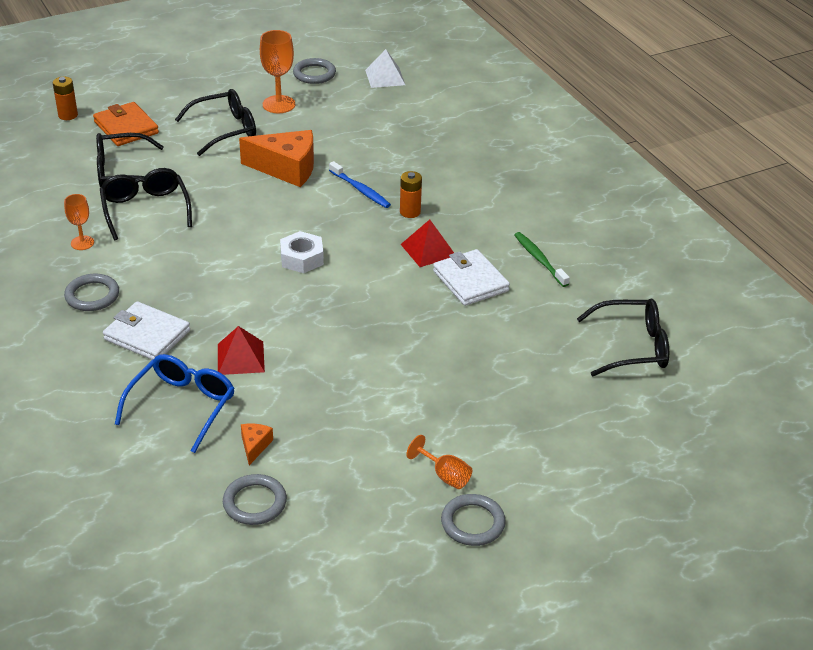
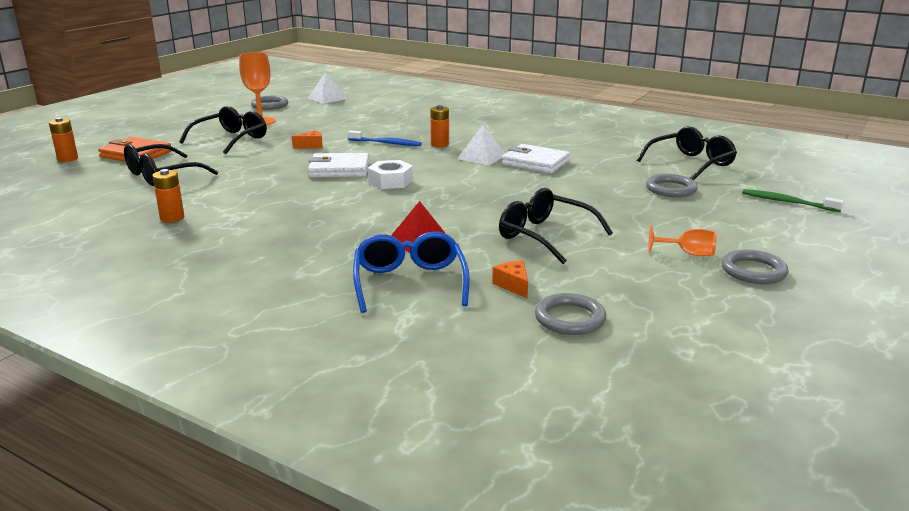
camera: 30 degrees left, 15 degrees down
orange goblet [64,194,94,250] -> orange battery [152,169,184,223]
grey ring [64,274,119,311] -> grey ring moved to [646,174,698,197]
black glasses [100,168,192,240] -> black glasses moved to [499,188,613,264]
white wallet [103,301,190,360] -> white wallet moved to [308,153,369,178]
orange cheese [239,130,314,187] -> orange cheese [292,130,323,149], size x0.44
red pyramid [401,219,454,267] -> white pyramid [458,124,505,165]
green toothbrush [514,232,570,287] -> green toothbrush moved to [742,189,844,212]

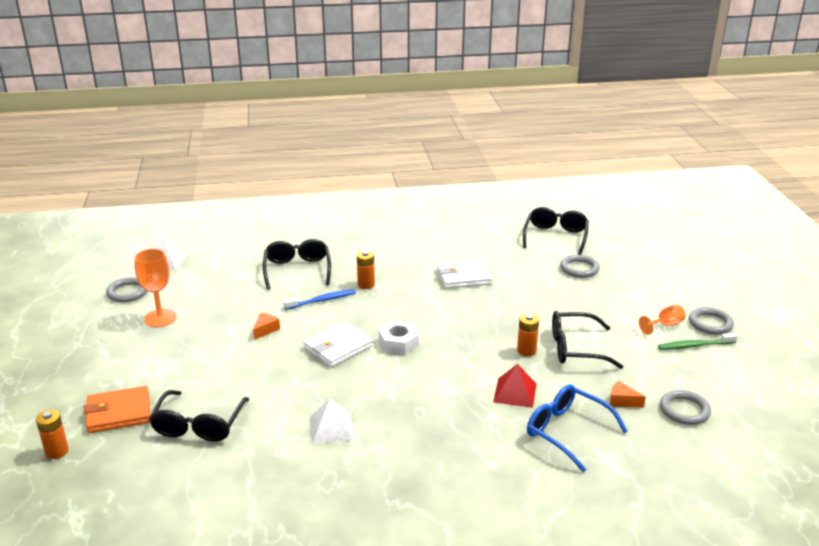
camera: 40 degrees left, 5 degrees up
orange battery [152,169,184,223] -> orange battery moved to [517,313,539,356]
black glasses [179,106,267,154] -> black glasses moved to [263,239,331,289]
white pyramid [458,124,505,165] -> white pyramid moved to [310,399,354,444]
green toothbrush [742,189,844,212] -> green toothbrush moved to [658,333,737,350]

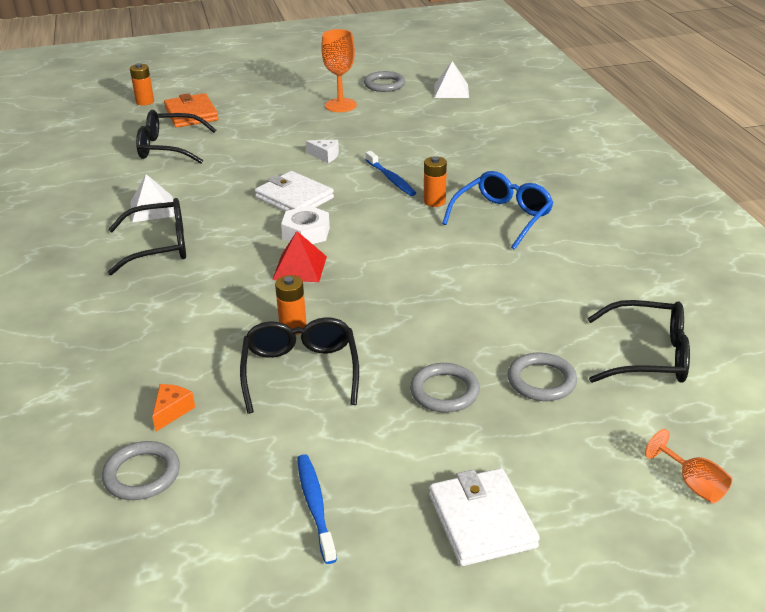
camera: 85 degrees right, 5 degrees up
orange cheese [253,313,280,340] -> white cheese [306,140,339,163]
black glasses [263,239,331,289] -> black glasses moved to [108,198,186,275]
white wallet [437,259,492,289] -> white wallet moved to [429,468,540,566]
red pyramid [493,364,537,408] -> red pyramid moved to [272,231,327,282]
blue glasses [527,384,628,472] -> blue glasses moved to [442,171,554,250]
orange goblet [639,305,685,335] -> orange goblet moved to [645,429,732,503]
green toothbrush [658,333,737,350] -> blue toothbrush [297,454,337,564]
grey ring [689,307,734,335] -> grey ring moved to [410,363,480,412]

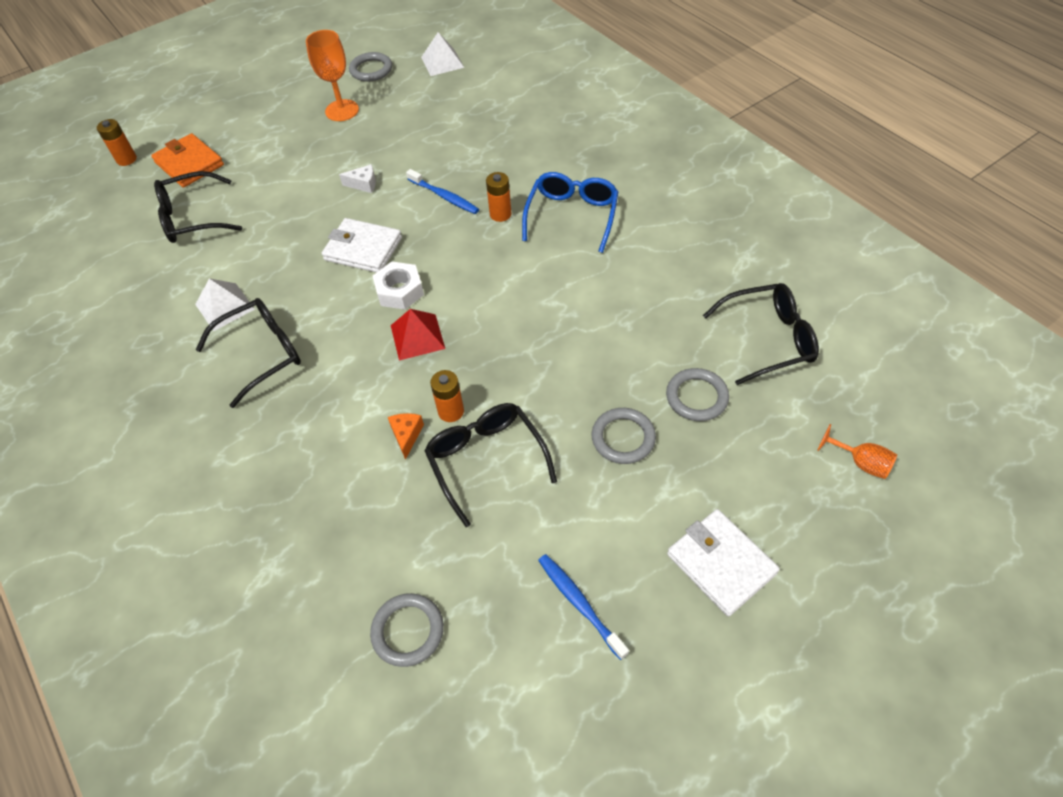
camera: 20 degrees left, 20 degrees up
orange cheese [152,384,195,431] -> orange cheese moved to [388,413,424,460]

